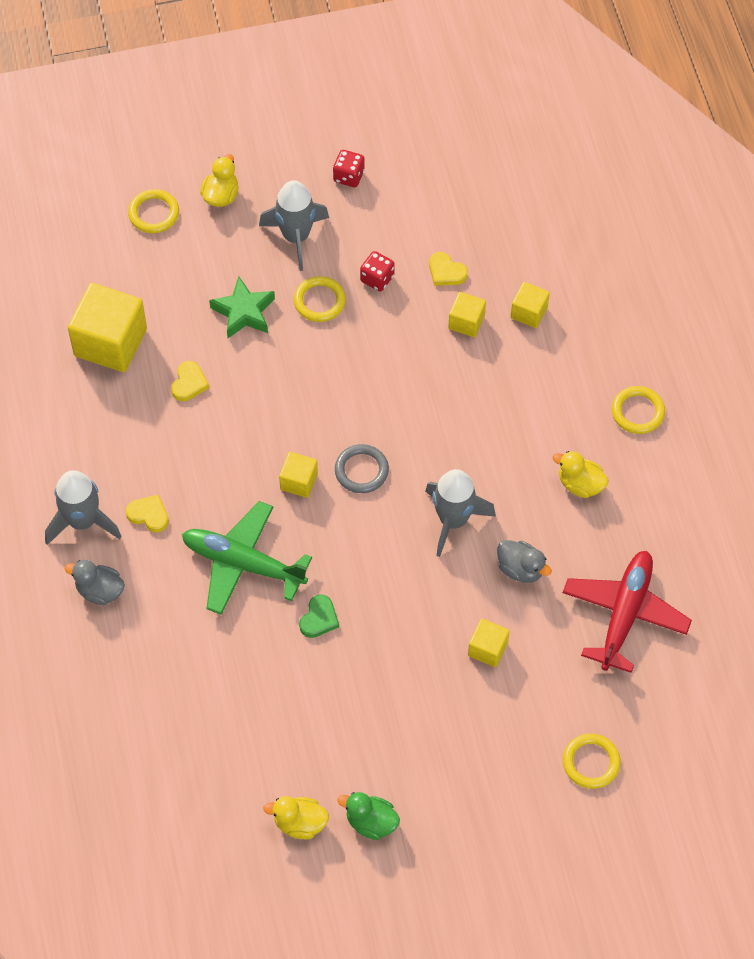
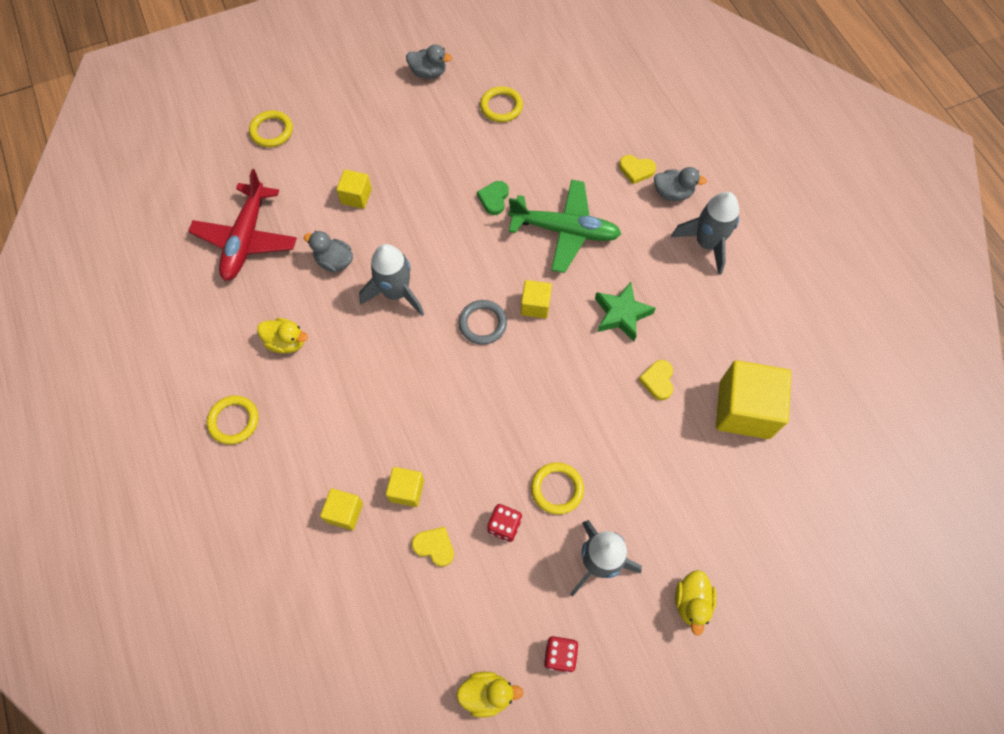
camera: 170 degrees right, 5 degrees up
yellow heart [126,494,169,533] -> yellow heart moved to [619,155,656,184]
yellow ring [128,189,179,233] -> yellow ring moved to [480,86,523,122]
green star [209,276,275,338] -> green star moved to [595,282,656,341]
yellow duck [263,796,329,839] -> yellow duck moved to [456,672,524,717]
green duck [338,792,400,840] -> grey duck [406,44,452,79]

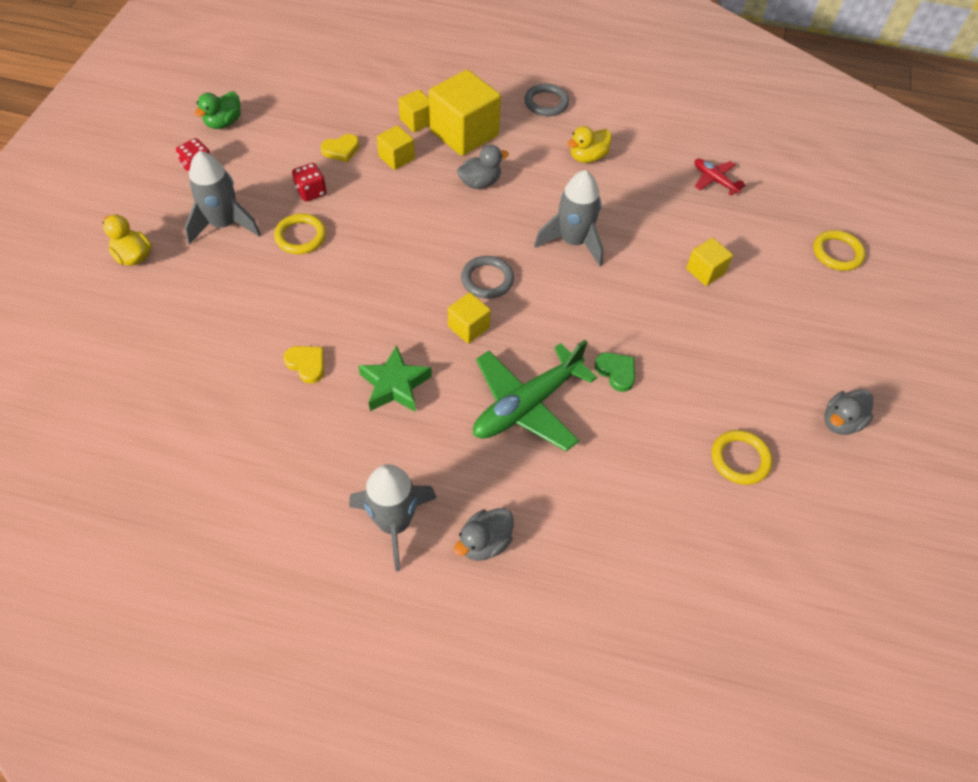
camera: 125 degrees right, 10 degrees down
red plane [188,169,297,281] -> red plane [694,159,746,196], size x0.50
yellow ring [207,396,258,444] -> grey ring [524,84,569,116]
grey duck [304,231,353,273] -> grey duck moved to [457,145,509,189]
yellow duck [456,672,524,717] -> green duck [195,91,241,129]
yellow heart [619,155,656,184] -> none
yellow cube [716,360,791,439] -> yellow cube moved to [429,69,501,156]

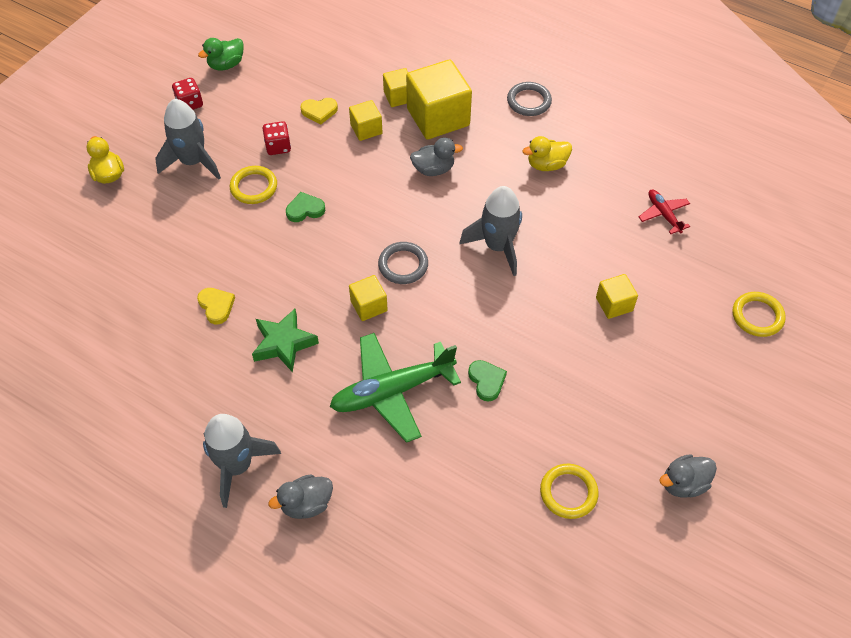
camera: 20 degrees right, 0 degrees up
none -> green heart [286,192,325,222]

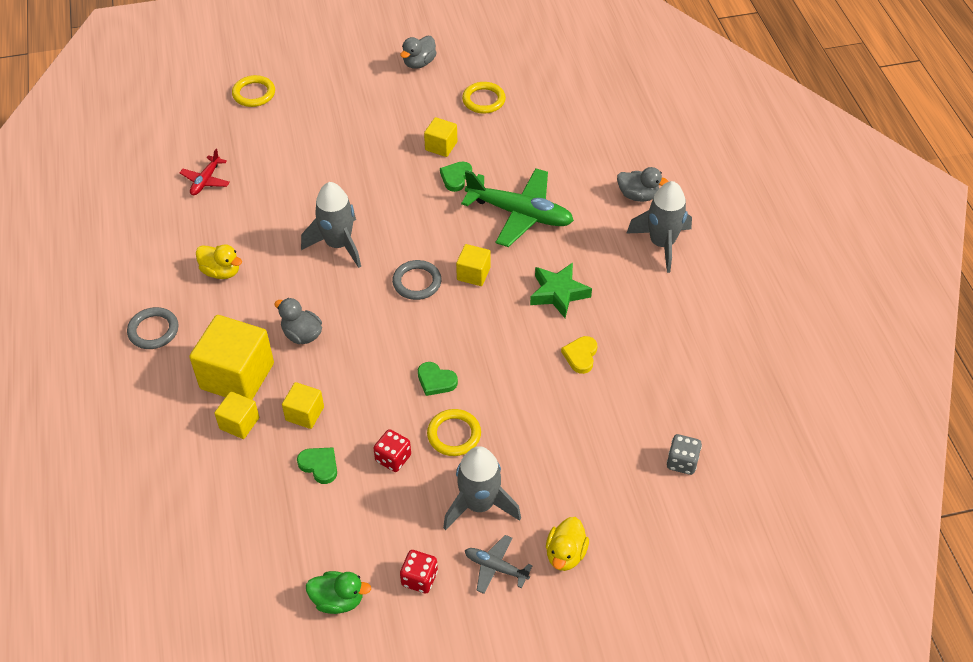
camera: 135 degrees left, 5 degrees down
yellow heart [300,98,338,124] -> green heart [297,447,337,484]
yellow cube [596,274,638,319] -> yellow cube moved to [424,117,457,157]
grey duck [659,454,717,498] -> grey duck turned 105 degrees clockwise [400,36,437,69]
none -> grey plane [465,535,533,594]
none -> grey dice [667,434,702,475]

